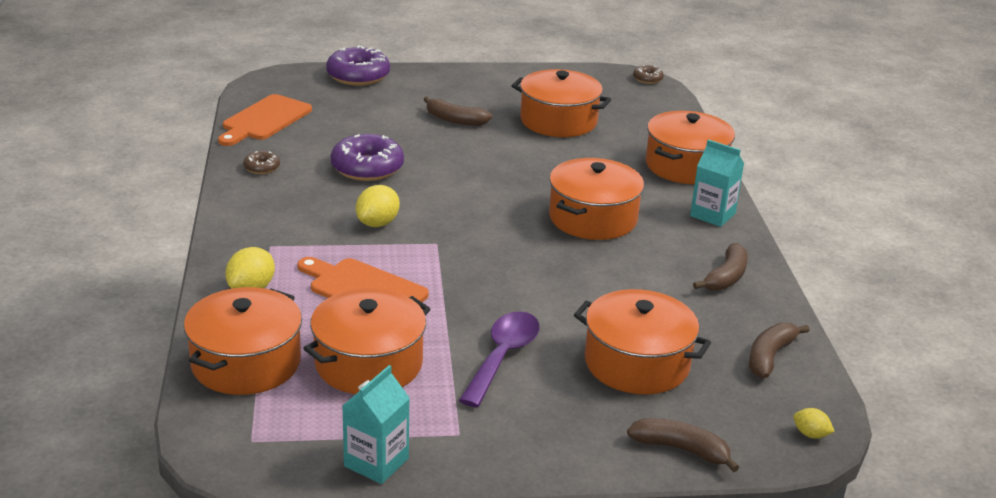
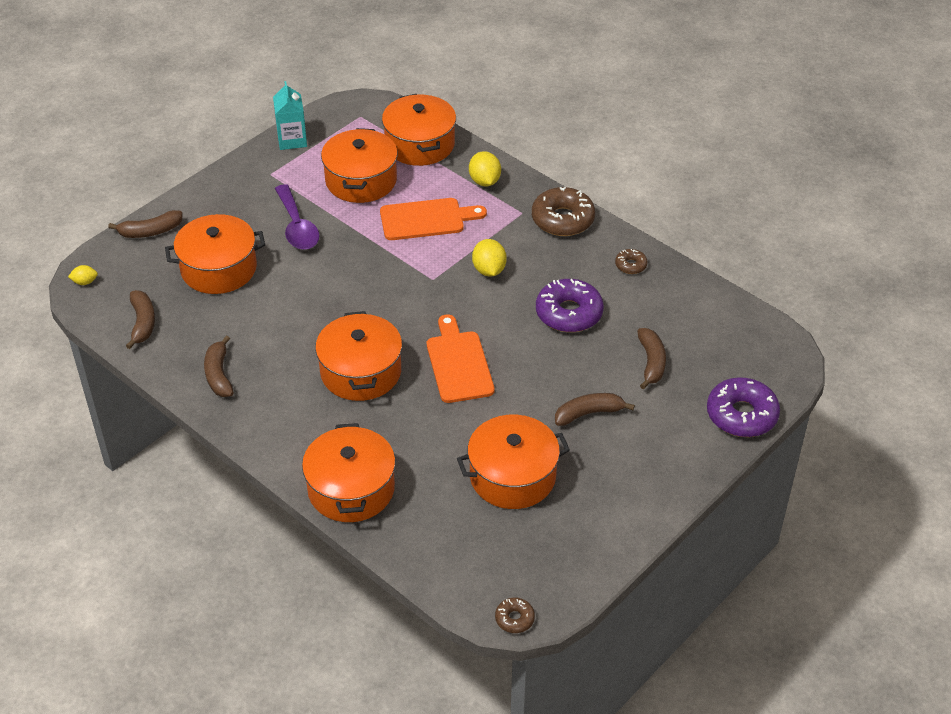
camera: 140 degrees right, 15 degrees up
orange cutting board [218,94,312,146] -> orange cutting board moved to [427,315,495,403]
turquoise carton [690,139,744,227] -> none
none -> brown donut [532,187,595,236]
none -> brown banana [637,328,666,389]

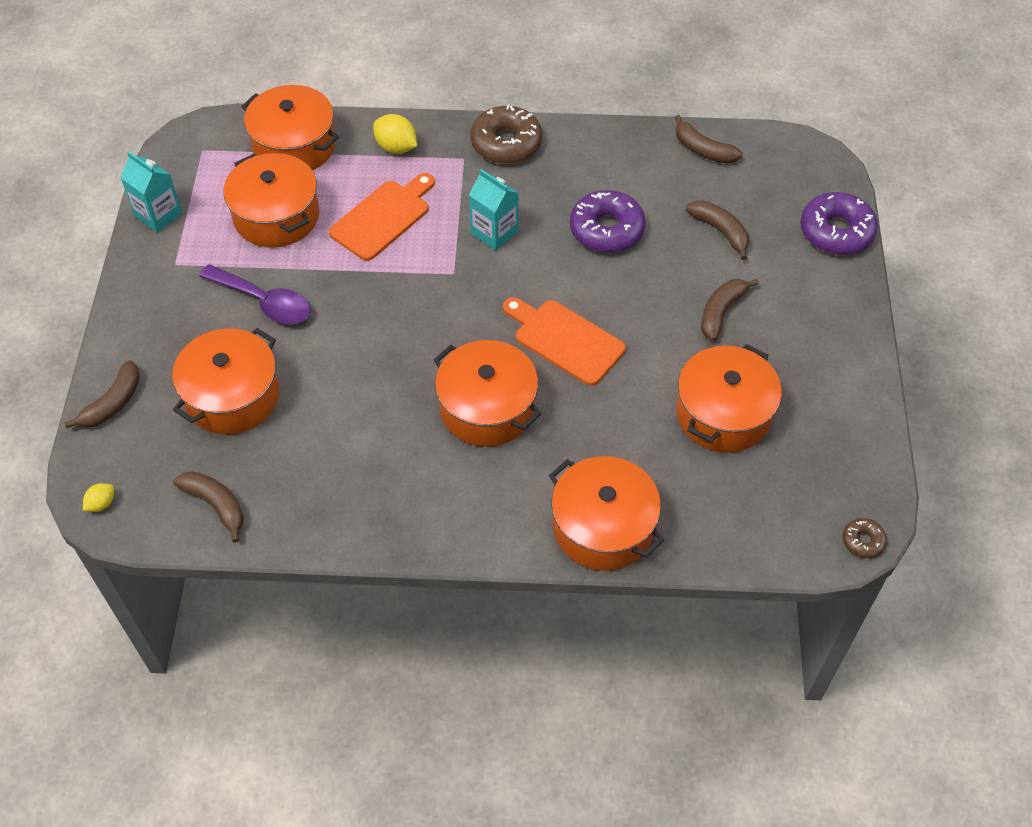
camera: 40 degrees left, 10 degrees up
brown banana [204,335,234,397] -> brown banana moved to [675,115,743,164]
yellow lemon [472,239,507,277] -> turquoise carton [469,169,518,251]
brown donut [615,249,648,274] -> none

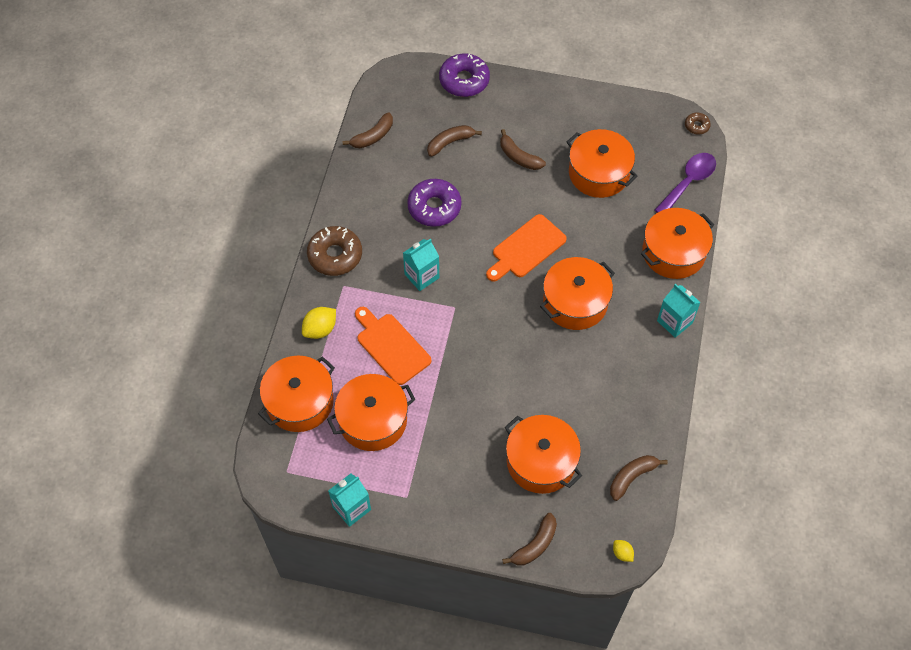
camera: 80 degrees left, 5 degrees up
brown banana [64,360,140,428] -> brown banana turned 90 degrees clockwise [502,513,557,566]
purple spoon [199,264,311,324] -> purple spoon moved to [655,153,716,213]
none -> turquoise carton [657,284,701,338]

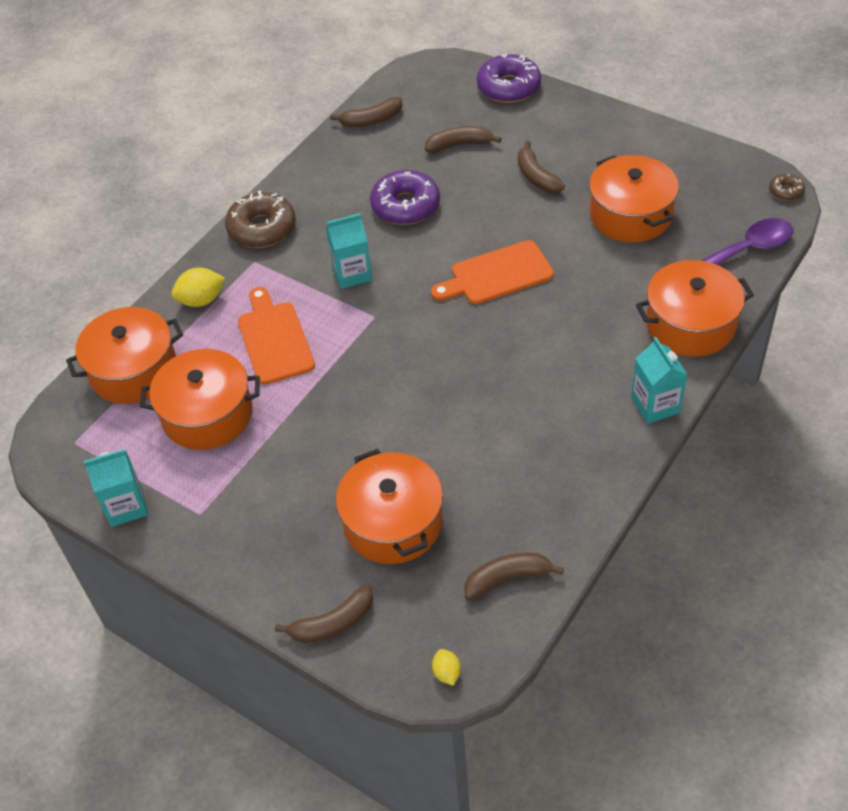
camera: 25 degrees right, 10 degrees down
orange pot [540,257,615,330] -> none

